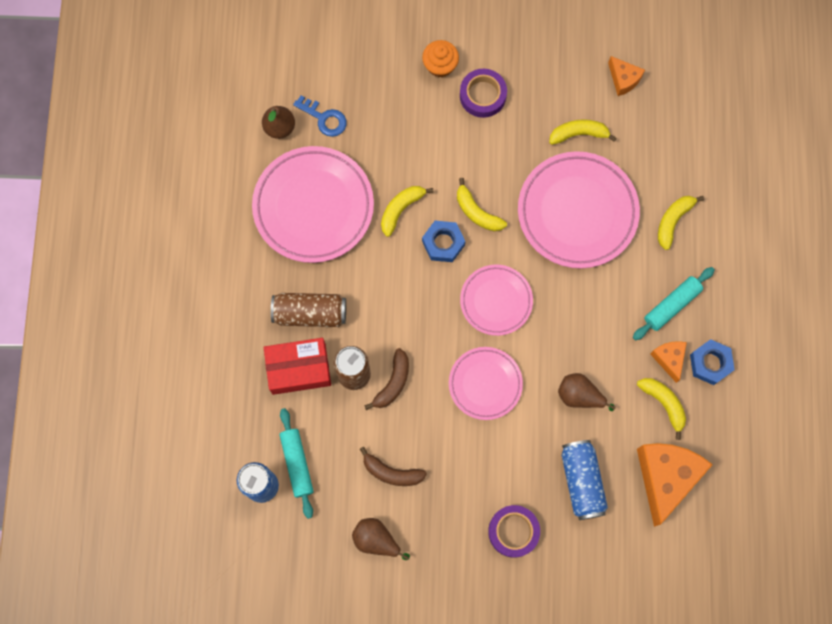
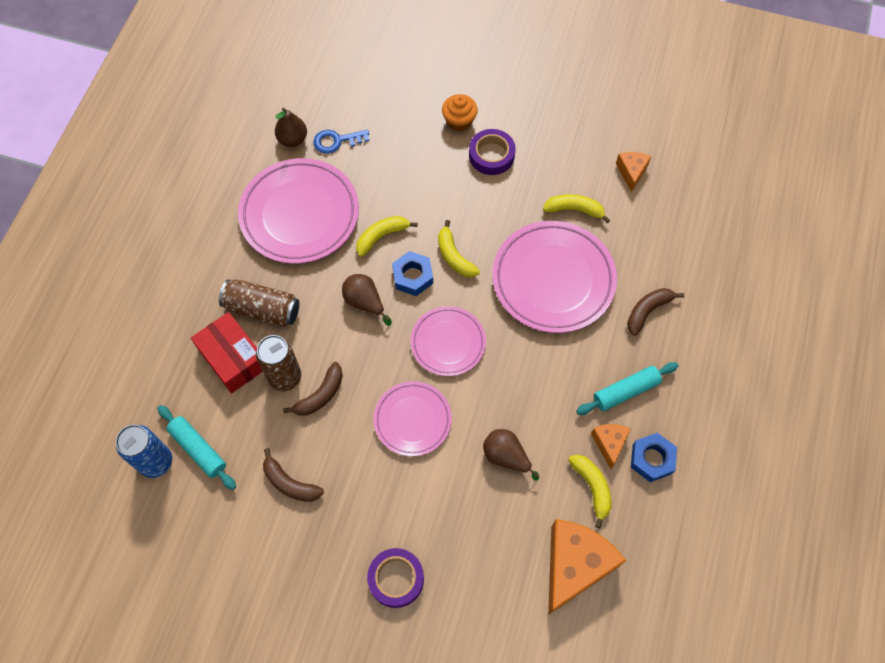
camera: 15 degrees right, 10 degrees down
red box [264,338,331,395] -> red box turned 45 degrees clockwise [191,312,263,393]
turquoise rolling pin [279,408,313,519] -> turquoise rolling pin turned 45 degrees counterclockwise [157,405,236,490]
blue key [293,95,347,137] -> blue key turned 120 degrees clockwise [313,130,369,154]
brown pear [352,518,410,560] -> brown pear moved to [342,274,392,326]
blue can [562,440,608,520] -> none
orange cheese [608,56,645,96] -> orange cheese turned 150 degrees counterclockwise [616,152,652,192]
yellow banana [658,196,704,250] -> brown banana [627,288,684,336]

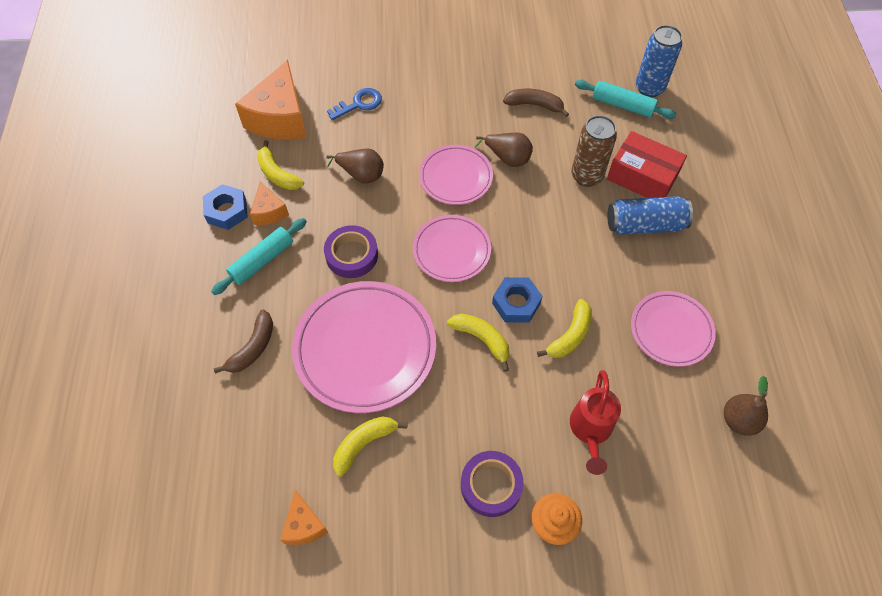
camera: 160 degrees right, 5 degrees down
brown can [219,279,300,327] -> blue can [607,196,693,235]
pink plate [238,158,359,264] -> pink plate [631,291,716,367], size x0.59
brown banana [283,362,343,416] -> none
blue key [313,130,369,154] -> blue key moved to [327,88,382,120]
brown pear [342,274,392,326] -> brown pear moved to [475,133,533,167]
purple tape [367,548,424,608] -> purple tape moved to [324,225,378,278]
yellow banana [543,194,610,224] -> yellow banana turned 150 degrees clockwise [333,416,407,477]
none -> red watering can [570,370,621,475]

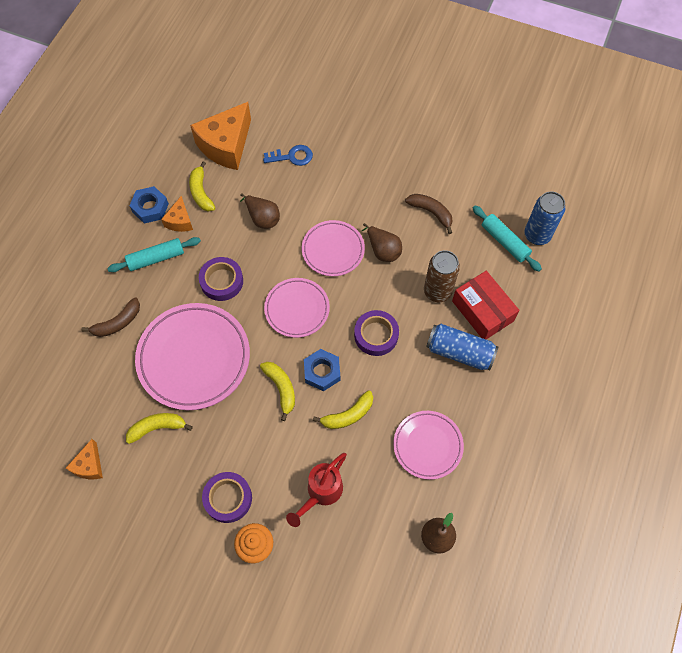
camera: 25 degrees right, 5 degrees up
none -> purple tape [354,310,399,356]

